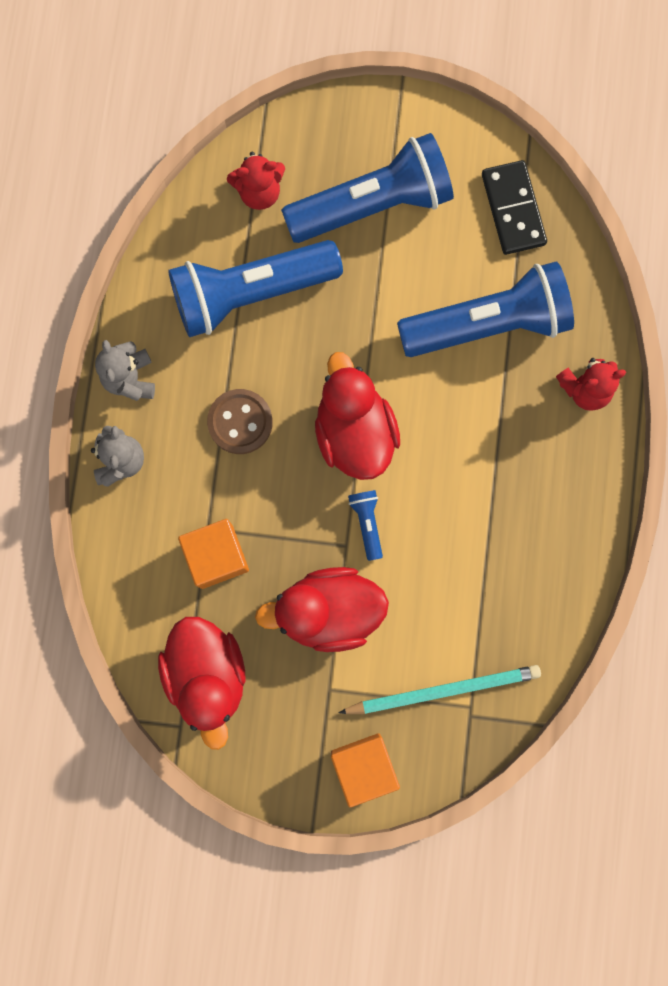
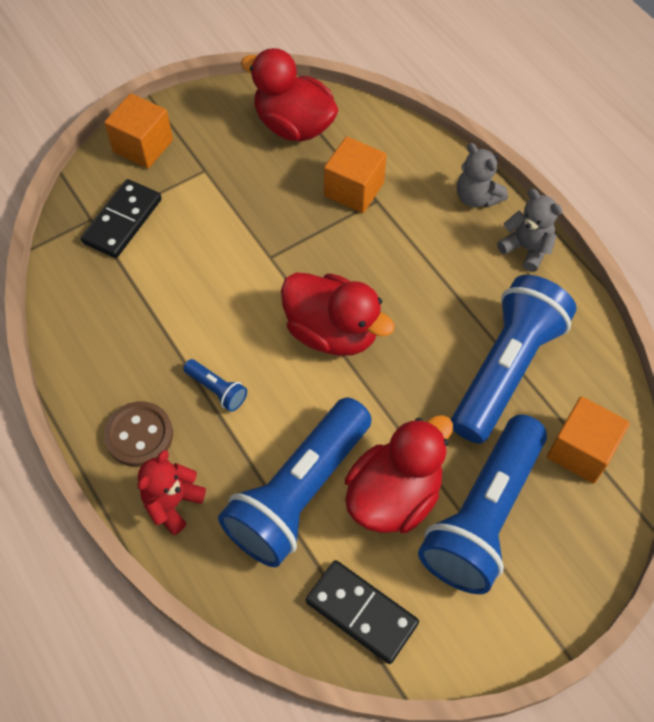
camera: 140 degrees right, 20 degrees down
brown button [207,389,273,454] -> brown button moved to [104,401,173,467]
red teddy bear [227,151,285,210] -> orange cube [547,396,630,484]
red duck [255,567,389,652] -> red duck moved to [345,415,453,533]
turquoise pencil [339,665,541,714] -> black domino [81,179,162,258]
blue flashlight [348,490,383,561] -> blue flashlight moved to [183,359,247,412]

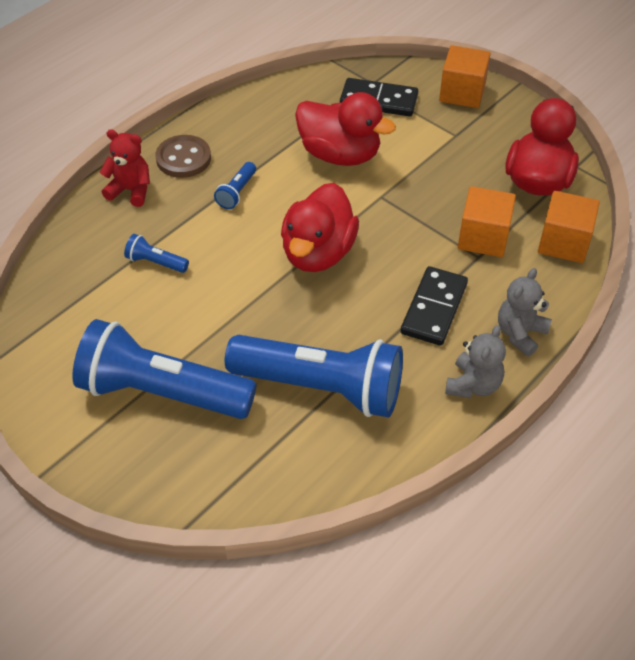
camera: 75 degrees right, 10 degrees down
blue flashlight [218,397,371,567] -> blue flashlight [124,234,189,273], size x0.40
black domino [306,560,419,664] -> black domino moved to [401,266,468,346]
red duck [345,415,453,533] -> red duck moved to [295,92,396,166]
orange cube [547,396,630,484] -> orange cube moved to [538,191,600,263]

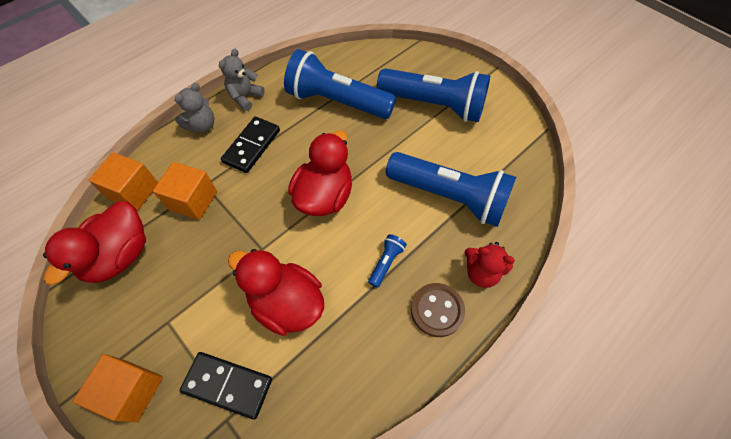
camera: 175 degrees left, 10 degrees up
blue flashlight [124,234,189,273] -> blue flashlight [386,152,516,227], size x2.49

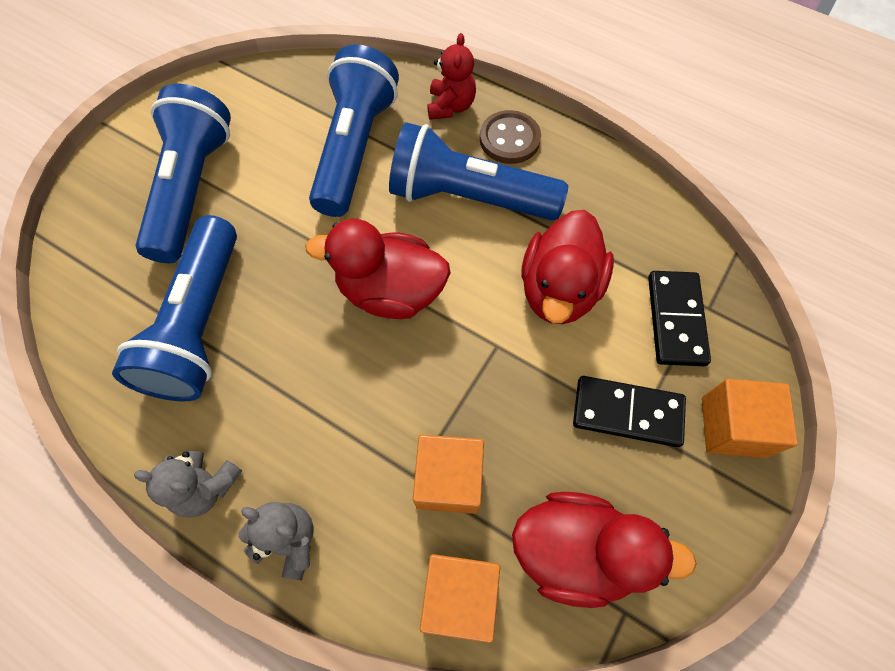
camera: 105 degrees left, 5 degrees up
black domino [221,117,280,173] -> black domino moved to [573,376,686,447]
blue flashlight [368,234,407,288] -> blue flashlight [389,122,568,220], size x2.49

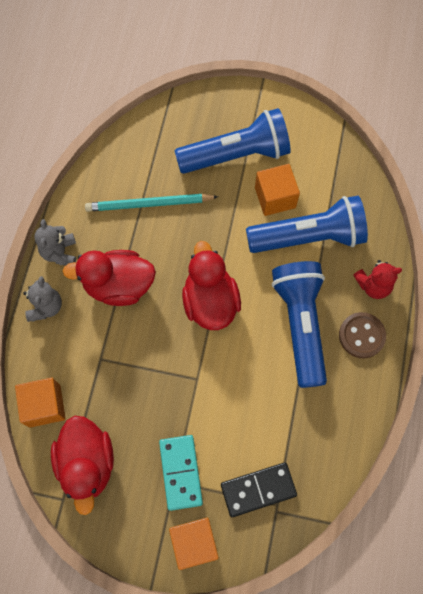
camera: 70 degrees right, 5 degrees up
blue flashlight [112,215,237,401] -> turquoise pencil [85,194,218,212]
orange cube [413,435,484,514] -> orange cube moved to [255,164,300,216]
red duck [522,210,614,324] -> red duck moved to [63,250,156,306]
black domino [573,376,686,447] -> turquoise domino [159,435,203,511]

